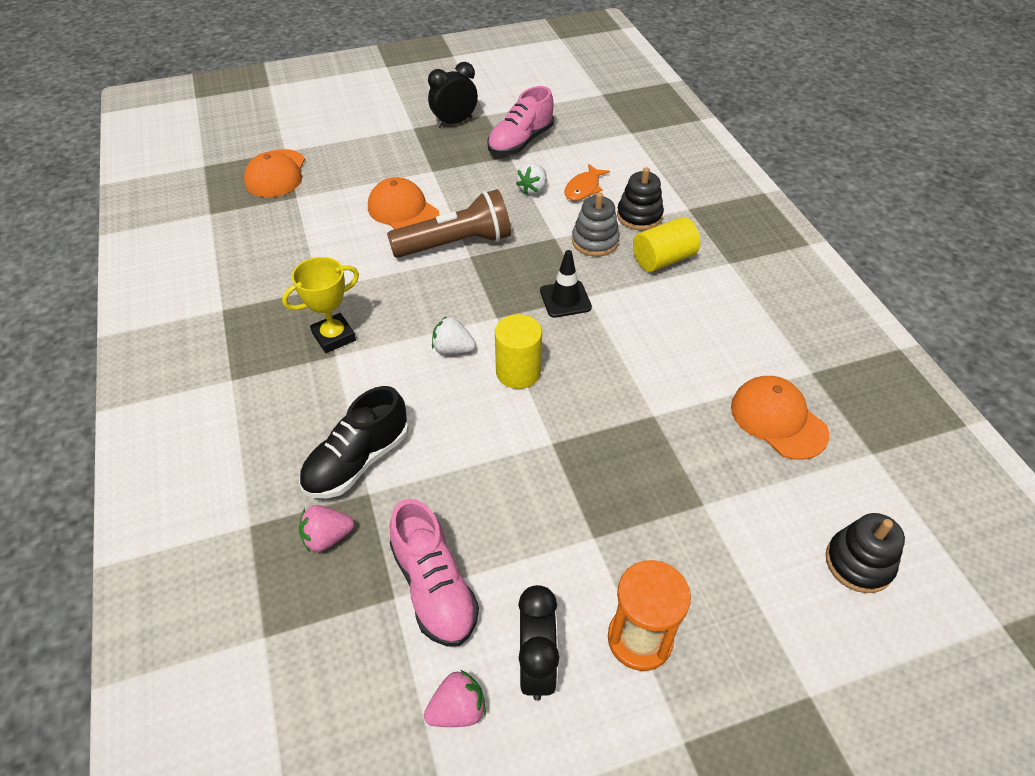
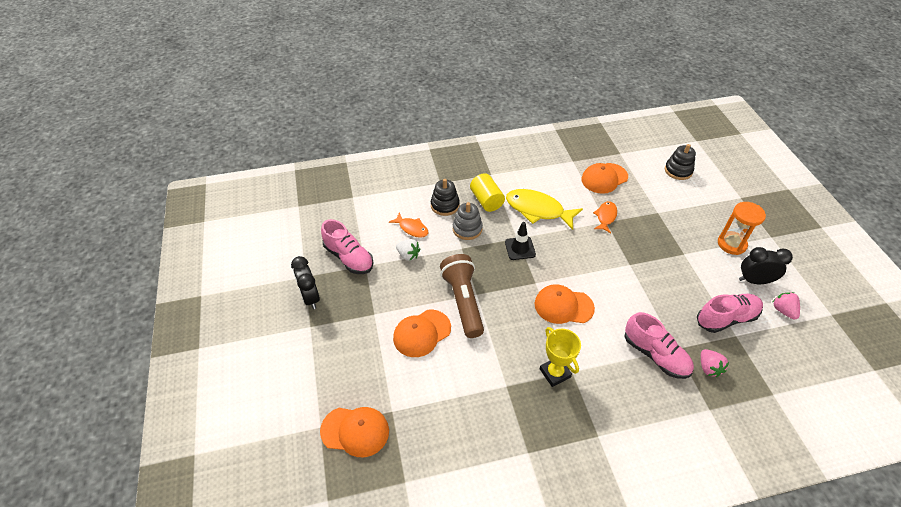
camera: 85 degrees left, 0 degrees up
black shoe [299,386,409,498] -> pink shoe [624,312,694,379]
white strawberry [432,316,476,354] -> orange cap [535,284,595,324]
yellow cylinder [495,314,542,389] -> none
none -> yellow fish [506,189,583,230]
none -> orange fish [593,201,617,233]

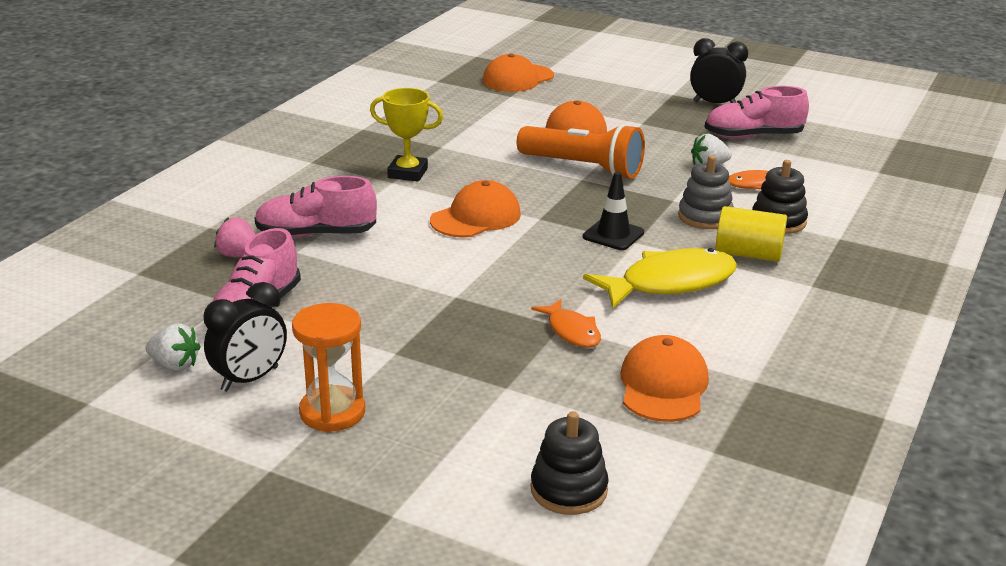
camera: 130 degrees right, 20 degrees down
brown flashlight [440,254,484,338] -> orange flashlight [517,124,645,179]
pink strawberry [773,292,800,320] -> white strawberry [145,323,201,371]

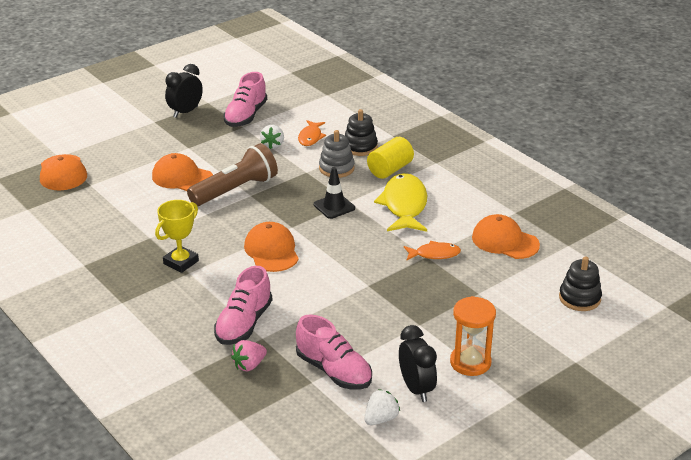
camera: 65 degrees left, 5 degrees up
orange flashlight [517,124,645,179] -> brown flashlight [187,143,278,206]

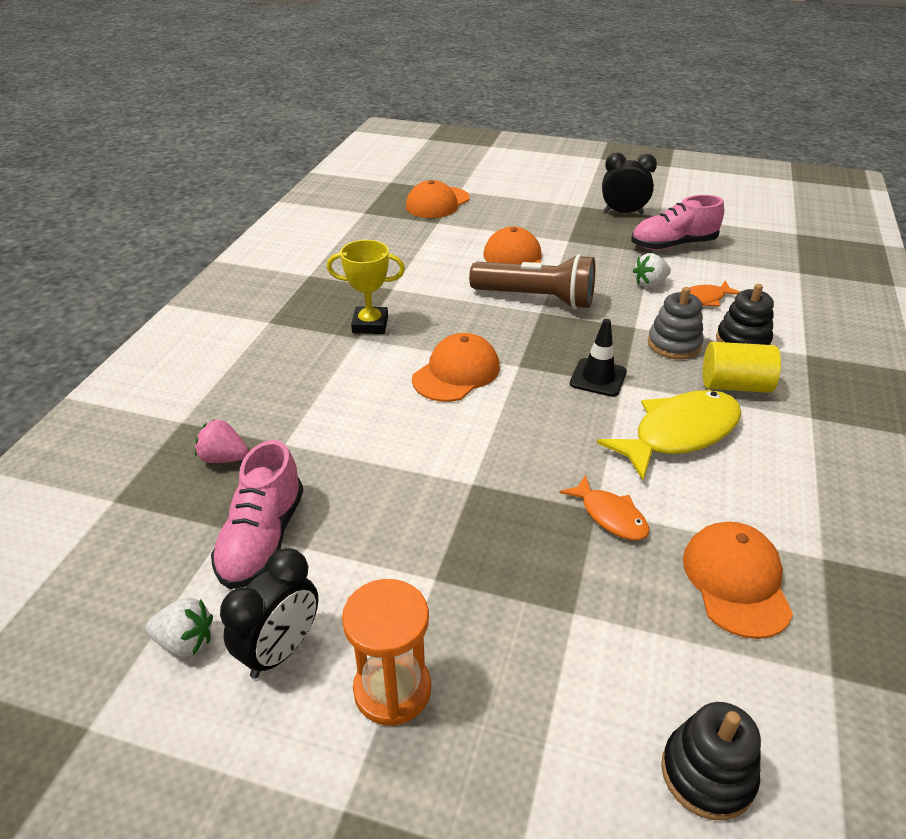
camera: 55 degrees right, 5 degrees up
pink shoe [214,266,272,345] -> none

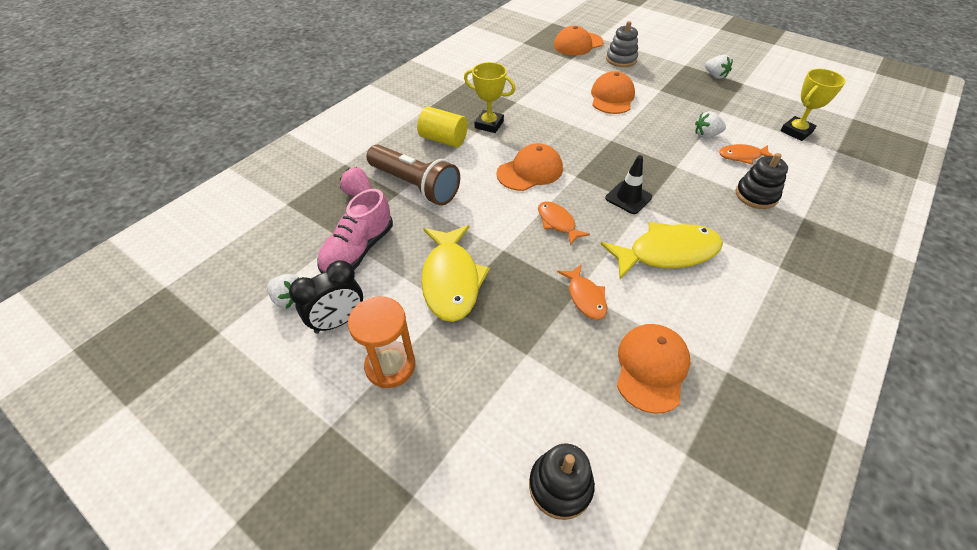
camera: 20 degrees right, 10 degrees up
brown flashlight [469,254,595,309] -> brown flashlight moved to [367,144,460,206]
black clock [602,153,657,214] -> white strawberry [705,54,733,79]
pink shoe [631,195,724,250] -> none
grey stacking toy [648,287,704,359] -> grey stacking toy moved to [606,21,638,67]
yellow cylinder [703,342,781,393] -> yellow cylinder moved to [417,106,468,148]
none -> yellow fish [421,225,490,322]
none -> orange fish [538,201,590,245]
none -> yellow trophy [781,69,846,141]

